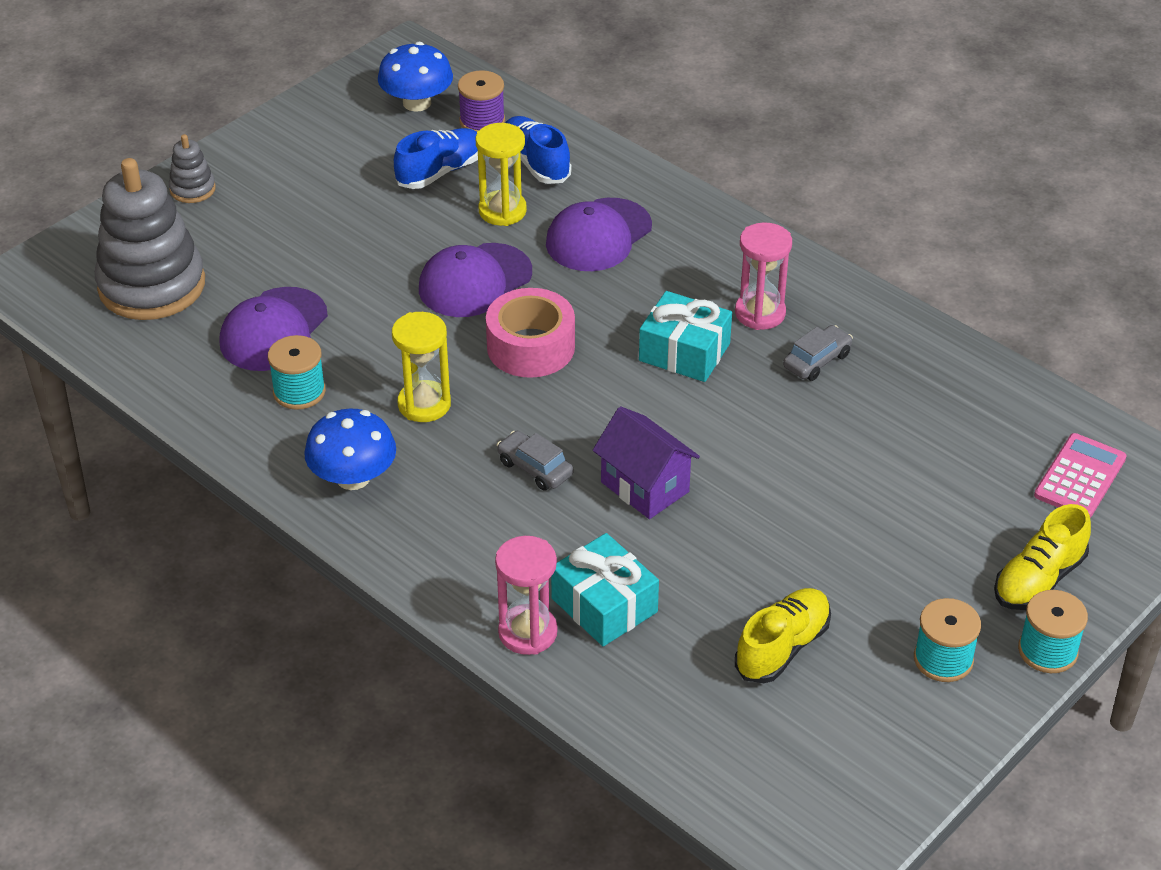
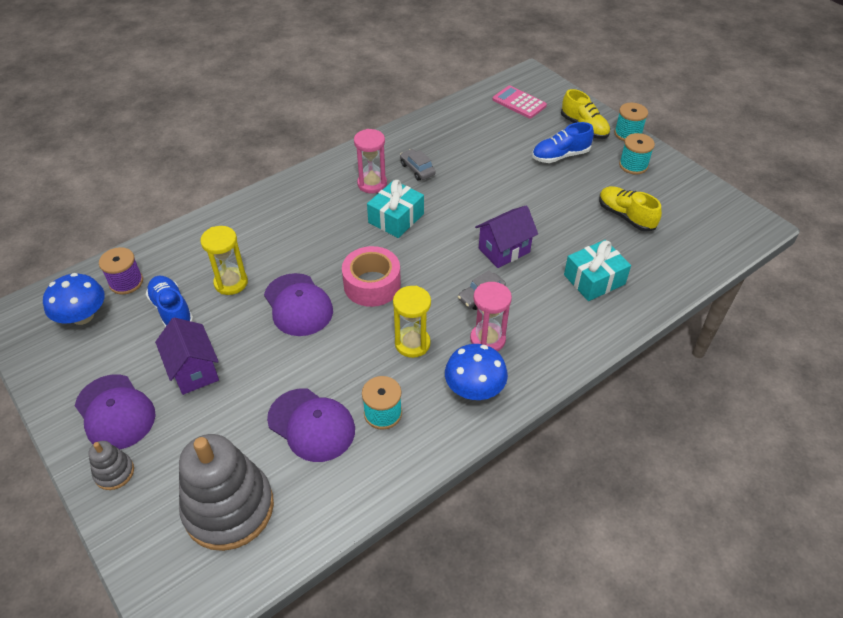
camera: 80 degrees left, 5 degrees up
pink hourglass [495,536,558,655] -> pink hourglass moved to [470,282,512,351]
blue shoe [505,116,571,184] -> blue shoe moved to [532,122,594,163]
purple cap [546,198,652,271] -> purple cap moved to [75,375,156,450]
none -> purple house [155,317,219,395]

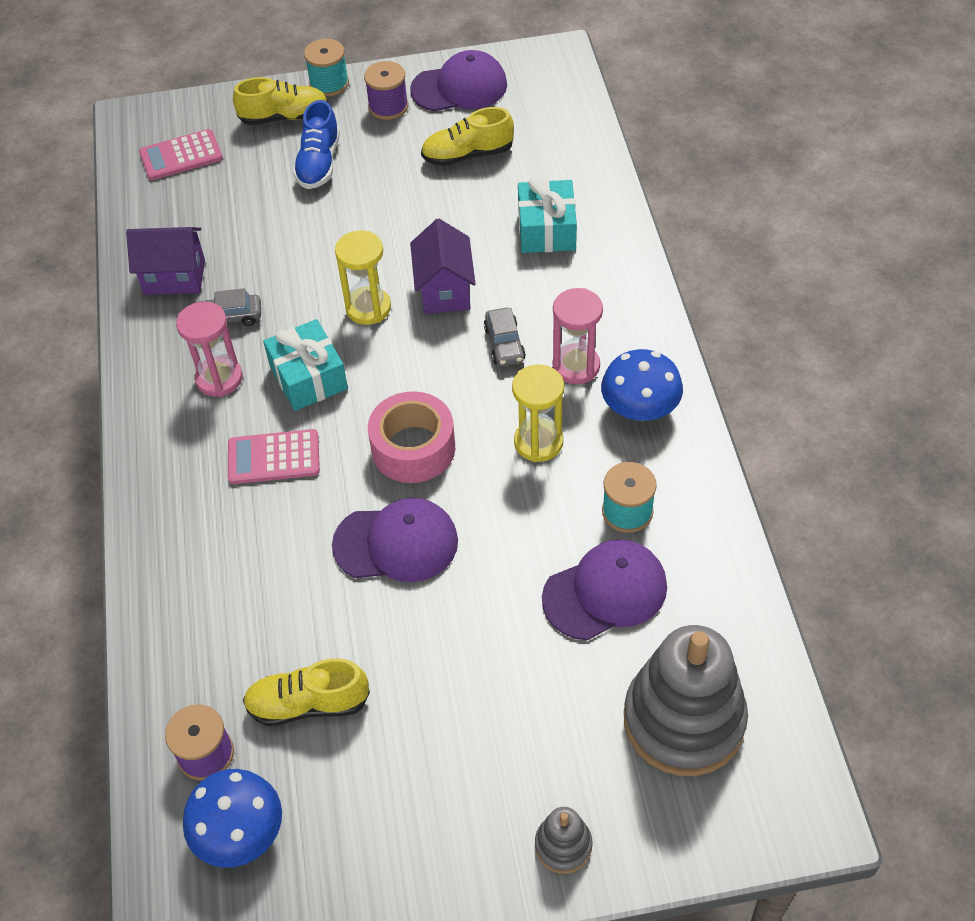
camera: 60 degrees left, 5 degrees up
purple cap [75,375,156,450] -> purple cap moved to [410,50,507,111]
blue shoe [146,276,194,327] -> yellow shoe [243,658,370,726]
purple house [155,317,219,395] -> purple house moved to [126,227,205,295]
yellow hourglass [200,226,248,295] -> yellow hourglass moved to [335,230,391,325]
turquoise spool [619,133,655,174] -> purple spool [364,61,409,120]
none -> pink calculator [228,429,320,484]

